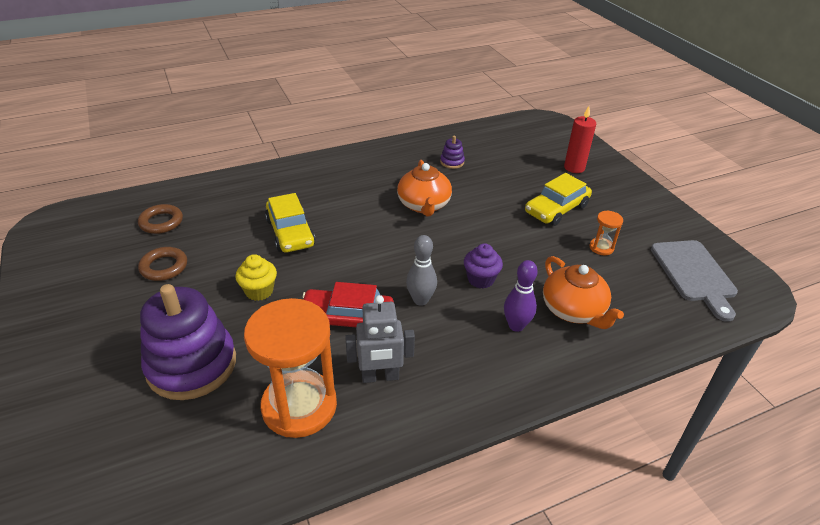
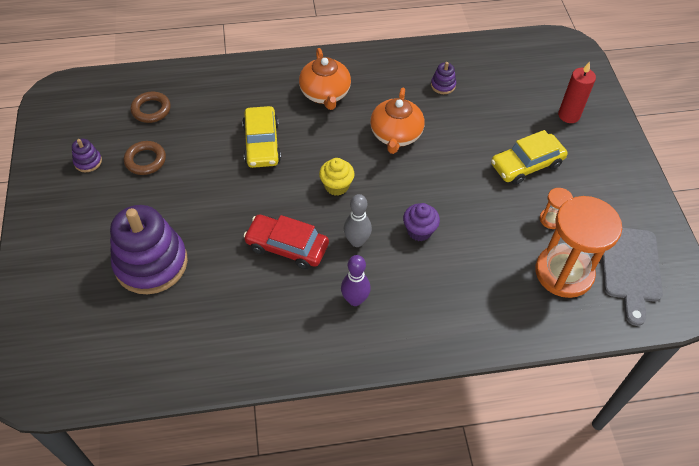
camera: 15 degrees right, 15 degrees up
yellow cupcake [235,254,277,301] -> yellow cupcake moved to [319,158,355,196]
orange hourglass [244,298,337,438] -> orange hourglass moved to [535,196,622,298]
grey robot [345,295,415,383] -> none
purple bowling pin [504,260,538,332] -> purple bowling pin moved to [341,255,371,306]
orange teapot [543,256,624,329] -> orange teapot moved to [299,48,351,110]
none -> purple stacking toy [72,139,102,172]

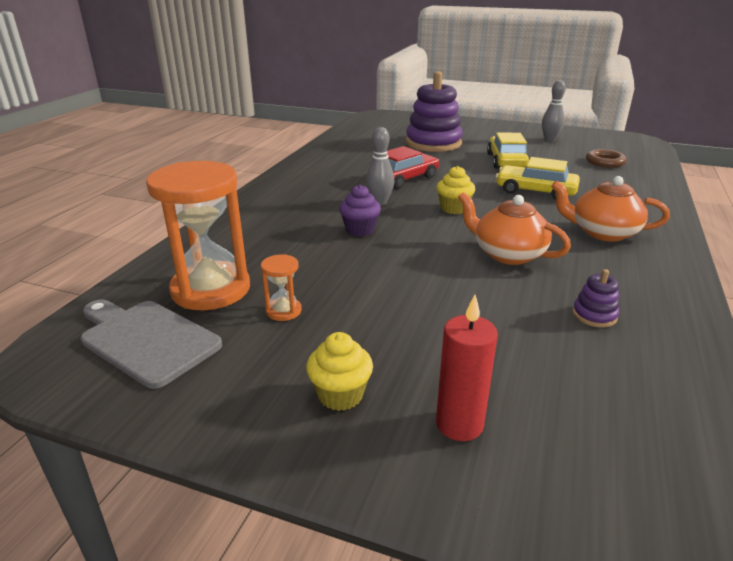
camera: 120 degrees right, 25 degrees down
purple stacking toy [72,139,102,172] -> grey bowling pin [542,80,566,142]
brown ring [124,141,166,175] -> none
purple bowling pin [341,255,371,306] -> none
yellow car [491,130,568,185] -> yellow car moved to [487,132,530,169]
none -> yellow cupcake [306,332,373,411]

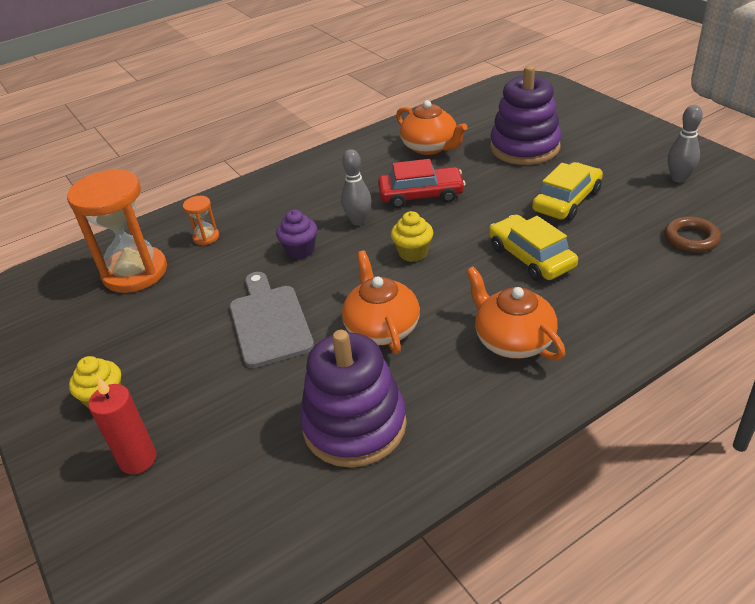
camera: 40 degrees right, 10 degrees up
grey cutting board [81,300,222,389] -> grey cutting board moved to [230,272,314,368]
orange hourglass [261,254,302,321] -> orange hourglass moved to [183,196,219,245]
purple stacking toy [572,269,619,328] -> purple stacking toy [300,330,407,468], size x2.42
none -> orange teapot [396,100,468,155]

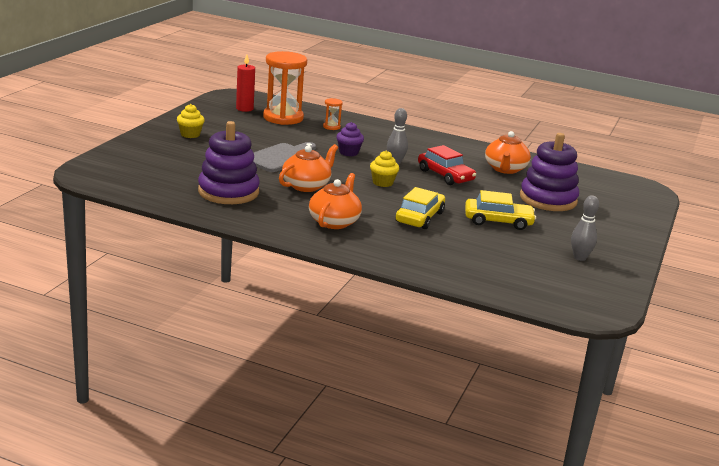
camera: 50 degrees right, 15 degrees down
red candle [88,377,156,474] -> red candle moved to [236,54,255,112]
brown ring [664,216,721,253] -> none

